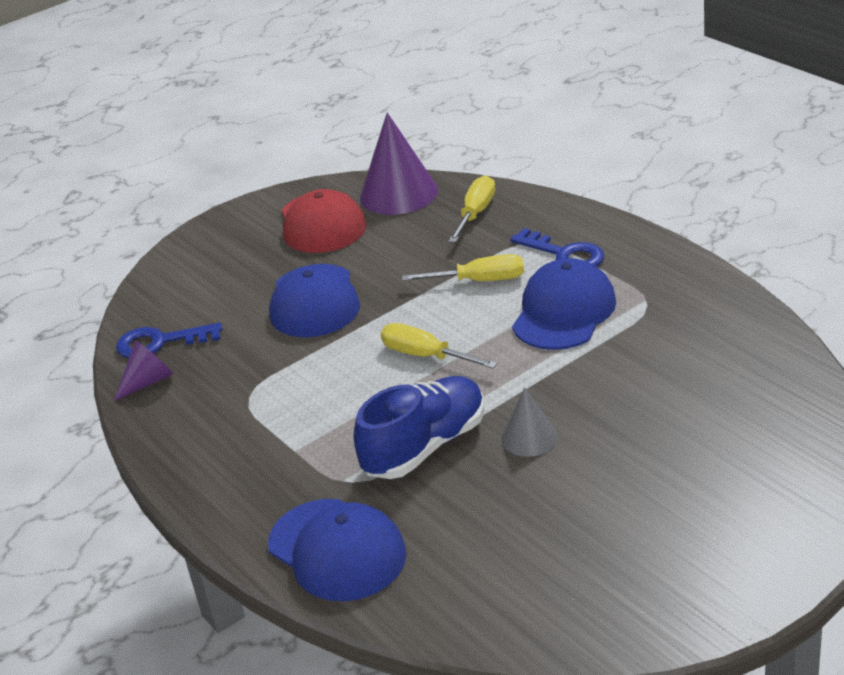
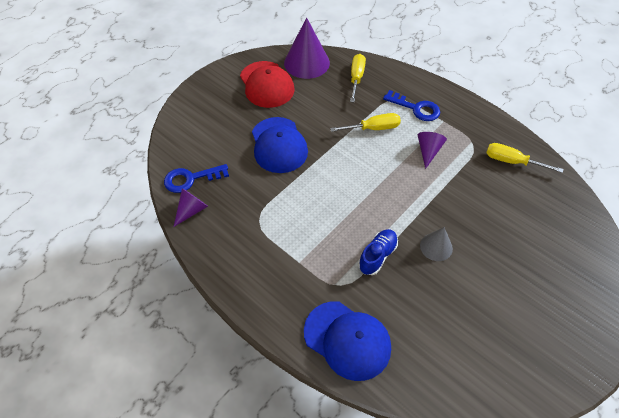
camera: 15 degrees left, 20 degrees up
blue shoe [354,376,485,479] -> blue shoe [358,229,398,275], size x0.62
yellow screwdriver [381,323,497,369] -> yellow screwdriver moved to [486,143,564,173]
blue cap [512,258,616,350] -> purple cone [418,132,447,169]

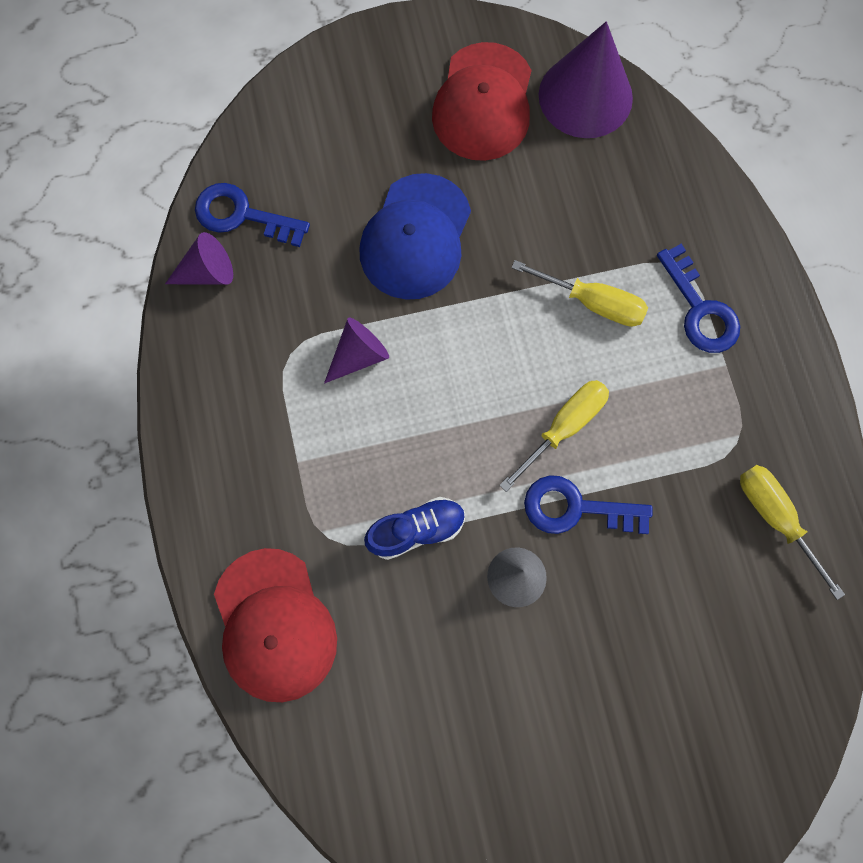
camera: 35 degrees right, 20 degrees up
blue cap [304,301,391,381] -> red cap [214,548,337,702]
yellow screwdriver [350,54,366,102] -> yellow screwdriver moved to [499,380,609,492]
purple cone [418,132,447,169] -> purple cone moved to [324,317,389,384]
none -> blue key [524,475,653,534]

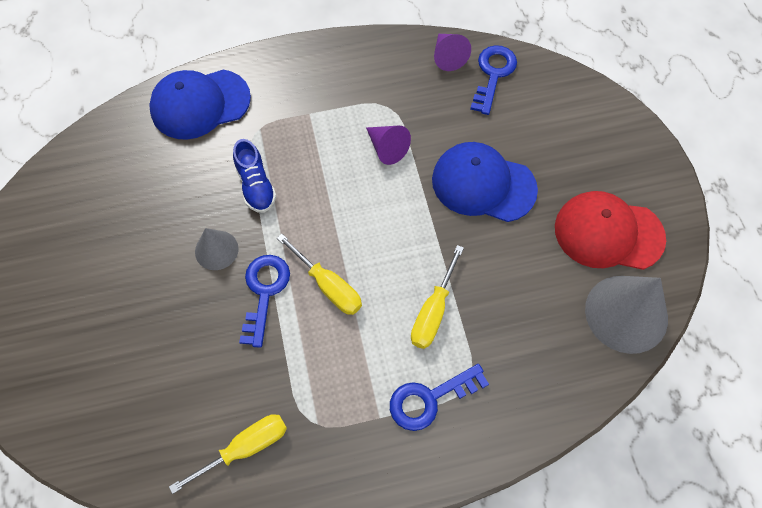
camera: 90 degrees right, 10 degrees down
red cap [214,548,337,702] -> blue cap [149,70,251,140]
purple cone [539,21,633,138] -> grey cone [585,276,668,354]

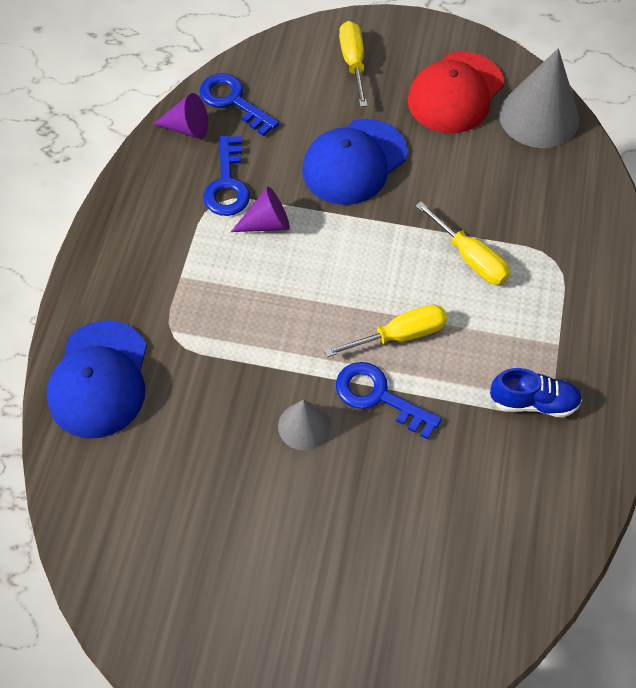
camera: 65 degrees left, 5 degrees down
yellow screwdriver [169,414,287,494] -> yellow screwdriver moved to [339,21,367,107]
blue shoe [233,139,277,213] -> blue shoe moved to [490,368,582,418]
blue key [390,364,489,431] -> blue key moved to [204,135,250,216]

